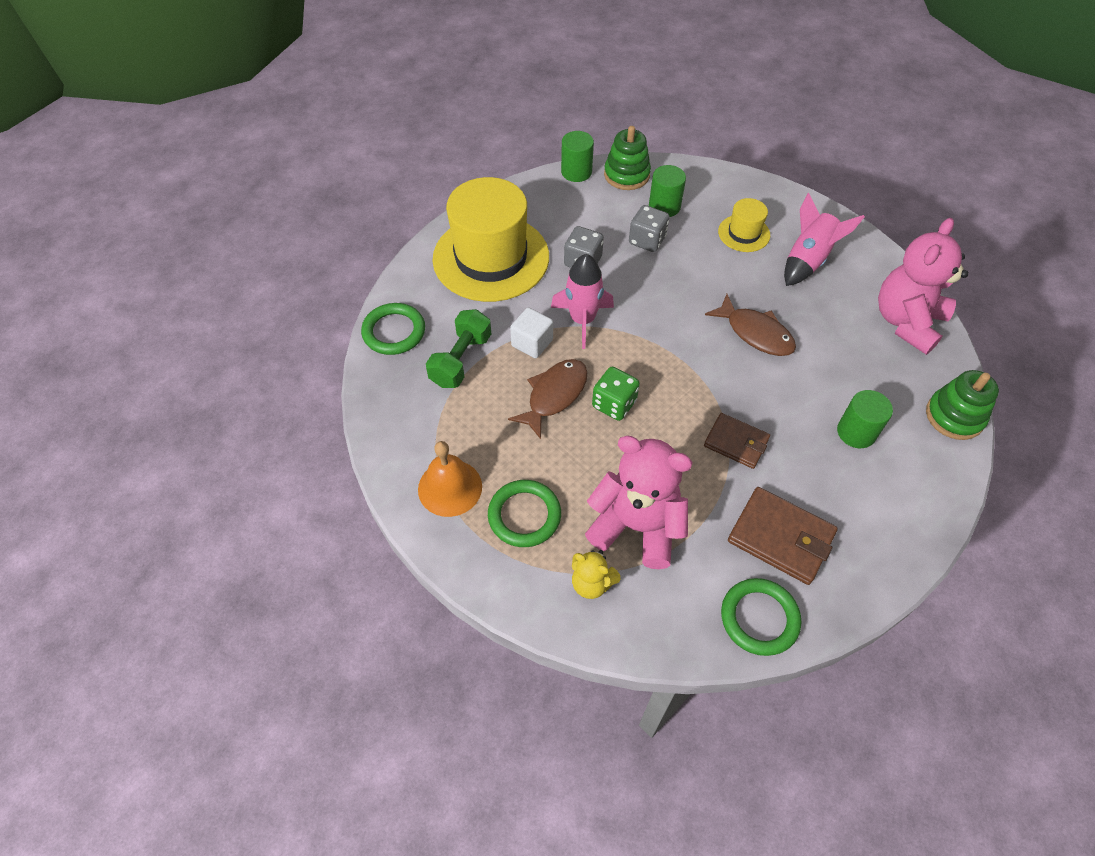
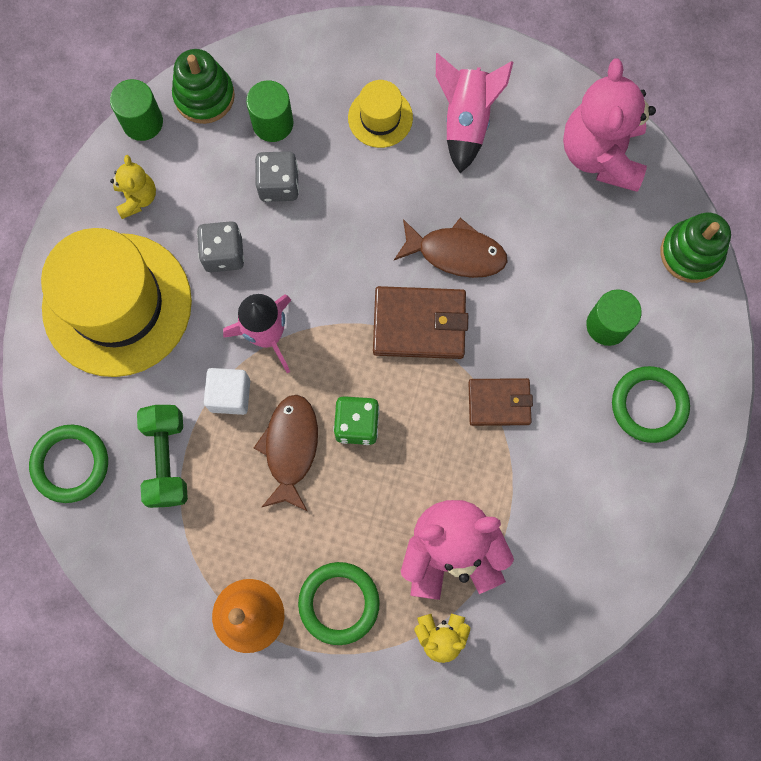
camera: 30 degrees left, 20 degrees up
green ring [721,578,801,656] -> green ring moved to [612,366,690,443]
brown wallet [728,487,838,585] -> brown wallet moved to [373,286,468,359]
none -> yellow teddy bear [110,155,156,219]

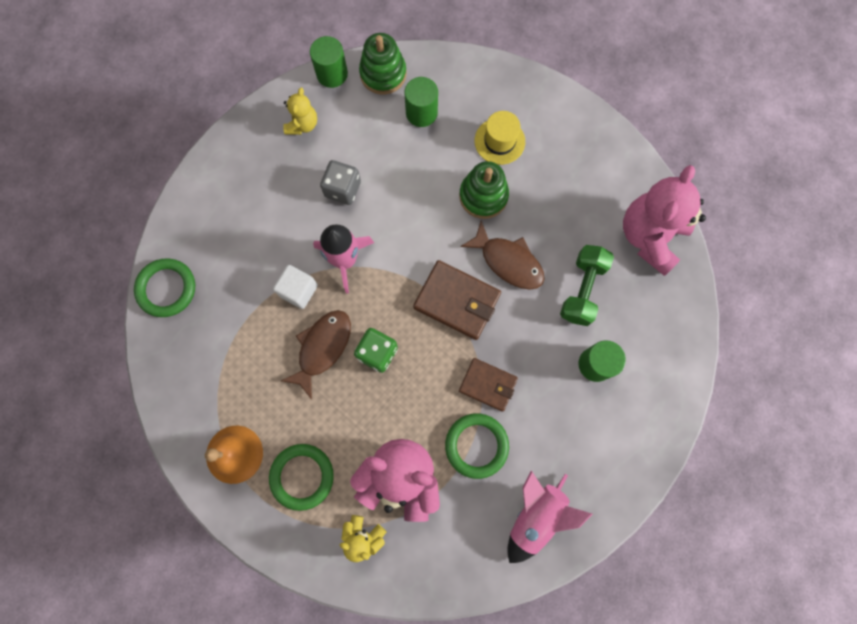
camera: 25 degrees right, 0 degrees up
yellow hat [41,228,192,377] -> none
green dumbbell [137,405,188,508] -> green dumbbell moved to [560,245,614,326]
grey dice [255,151,299,202] -> none
pink rocket [436,53,513,173] -> pink rocket moved to [507,471,592,563]
green ring [612,366,690,443] -> green ring moved to [445,413,509,479]
green stacking toy [661,212,731,283] -> green stacking toy moved to [459,161,509,219]

